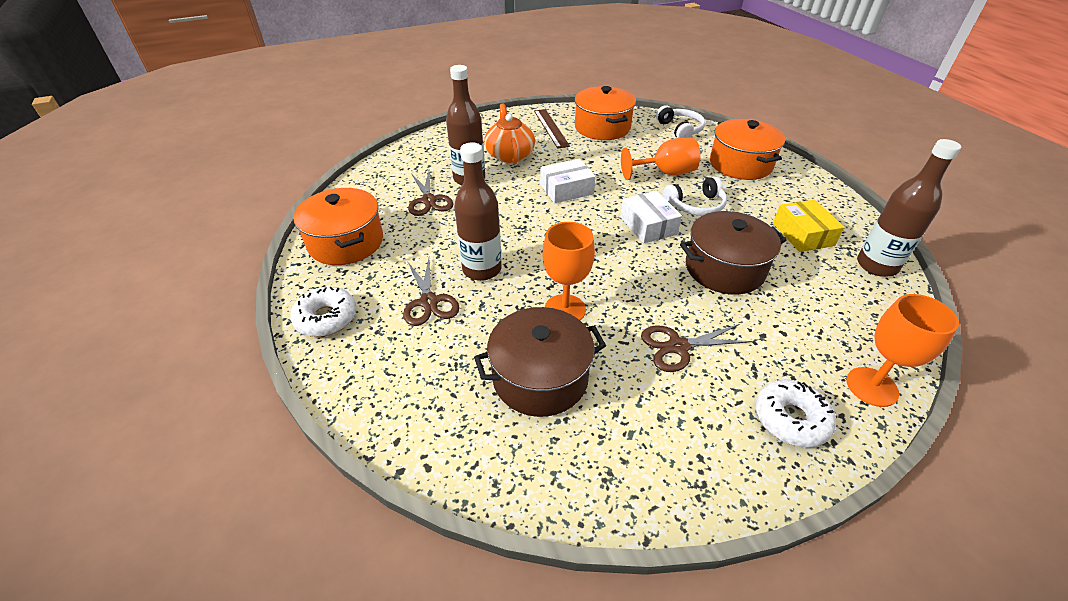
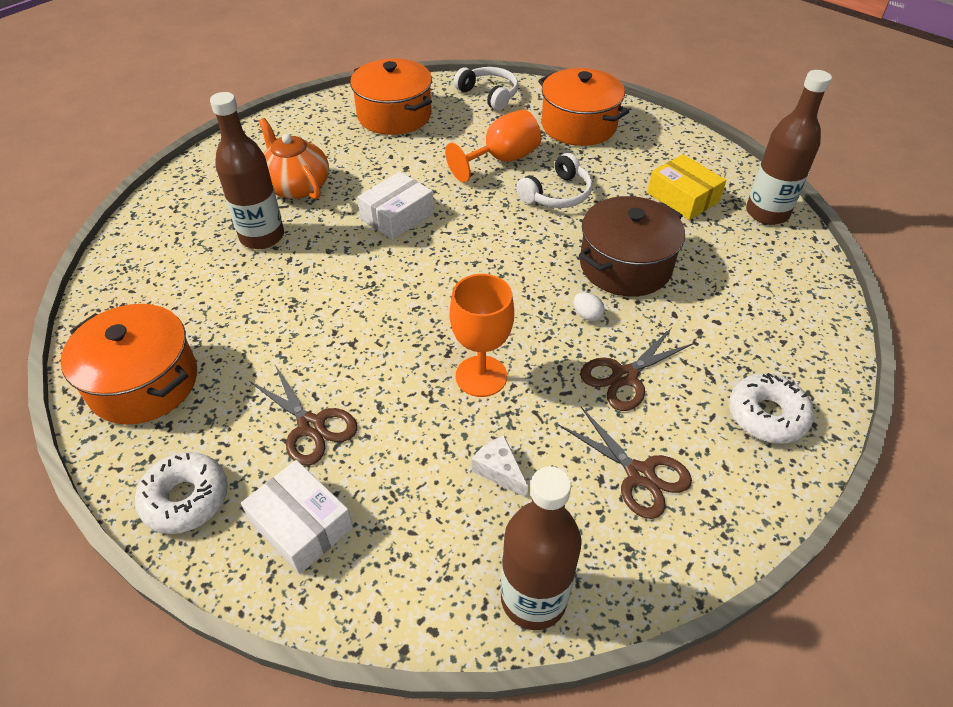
camera: 25 degrees left, 5 degrees up
brown scissors [408,171,454,216] -> brown scissors moved to [559,407,692,519]
brown bottle [454,143,502,281] -> brown bottle moved to [501,466,582,630]
brown pot [474,307,606,417] -> white cheese [472,436,528,498]
brown ruler [534,109,570,149] -> none
white box [620,191,682,244] -> white box moved to [241,460,353,574]
orange goblet [846,294,959,407] -> none
none -> white egg [574,292,604,321]

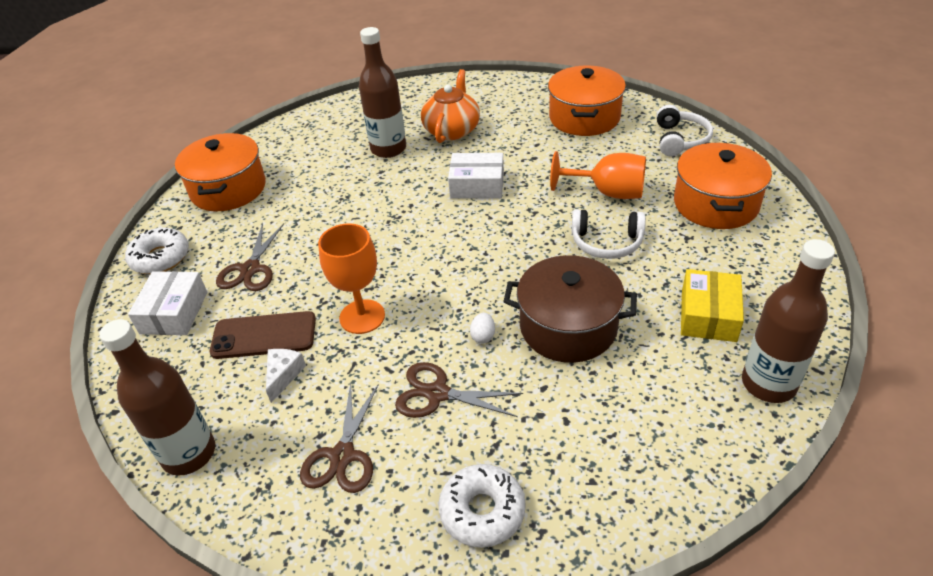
camera: 55 degrees right, 5 degrees down
none -> brown phone [210,311,316,359]

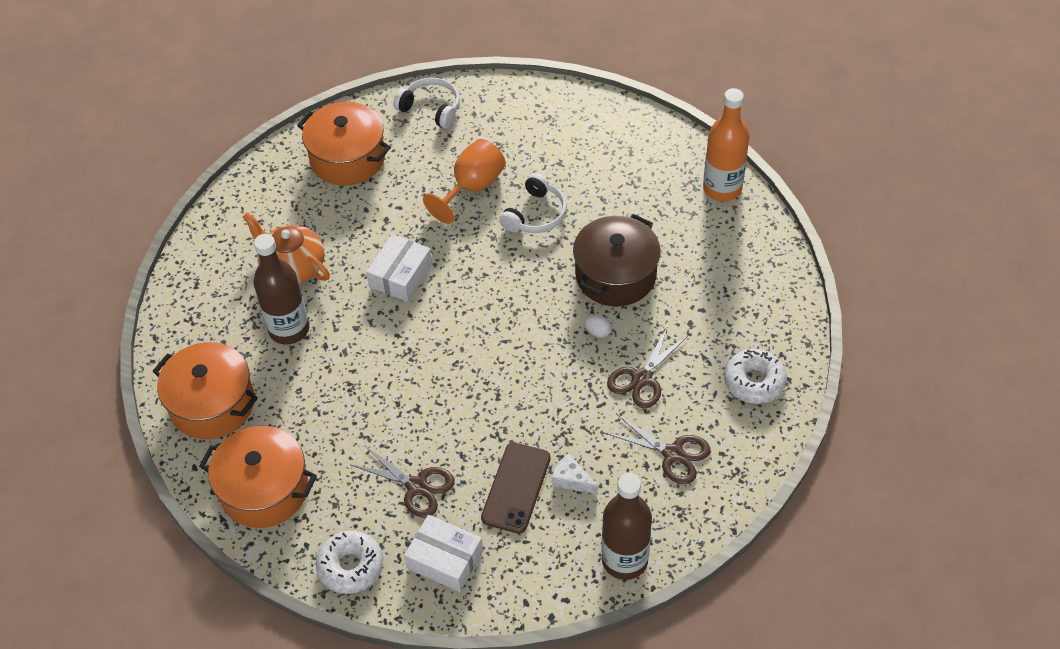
camera: 70 degrees left, 10 degrees up
orange goblet [318,223,385,334] -> none
orange pot [674,143,772,229] -> orange pot moved to [153,342,258,439]
yellow box [681,269,744,342] -> none
brown bottle [742,239,835,403] -> orange bottle [703,88,749,202]

